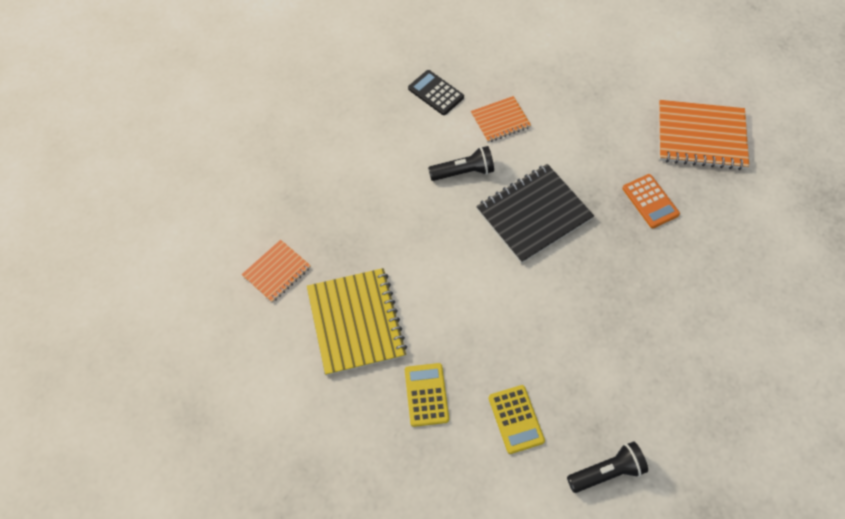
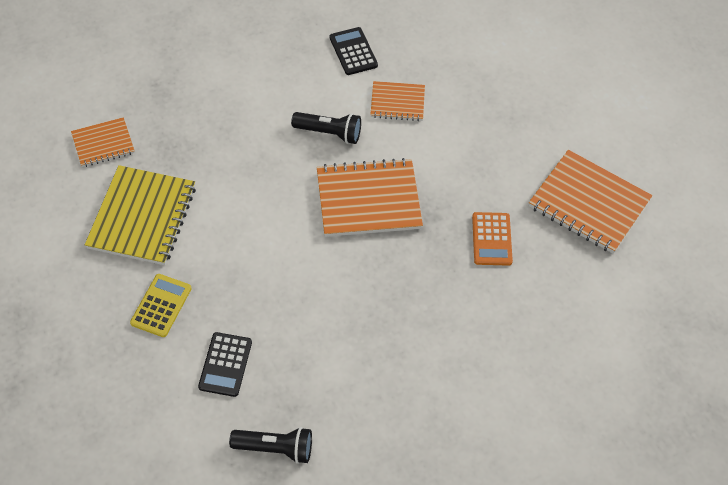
camera: 25 degrees right, 5 degrees down
black notebook [476,164,594,264] -> orange notebook [317,158,423,237]
yellow calculator [489,385,545,454] -> black calculator [198,332,252,397]

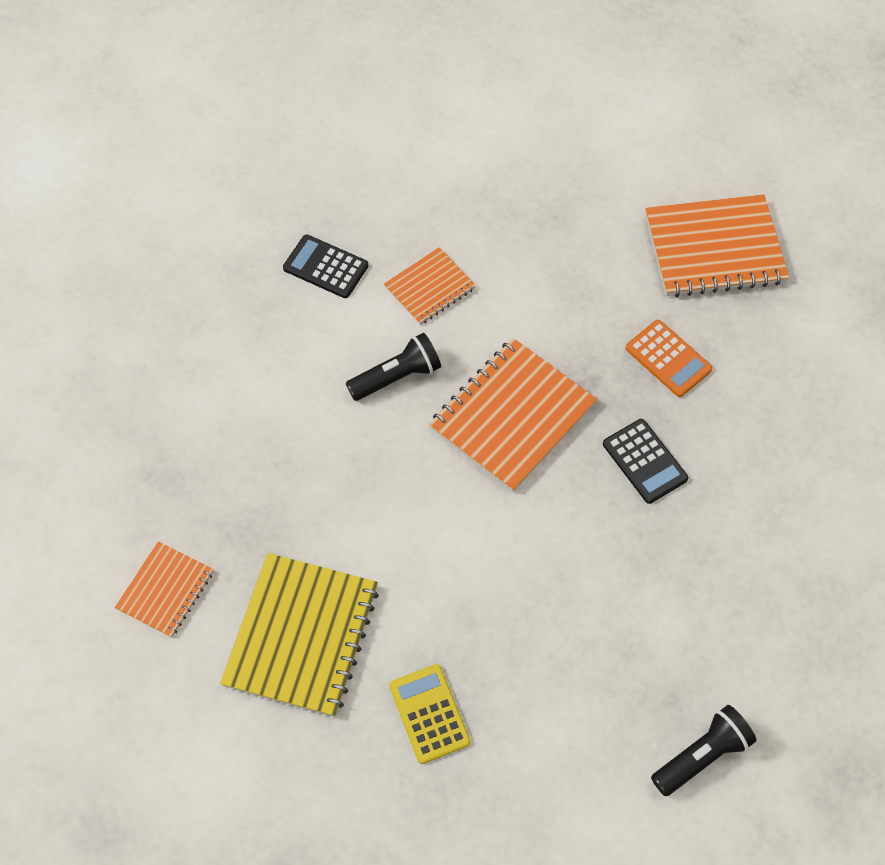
camera: 40 degrees left, 5 degrees up
yellow notebook [85,165,196,265] -> yellow notebook turned 45 degrees clockwise [220,553,379,717]
black calculator [198,332,252,397] -> black calculator moved to [603,419,688,504]

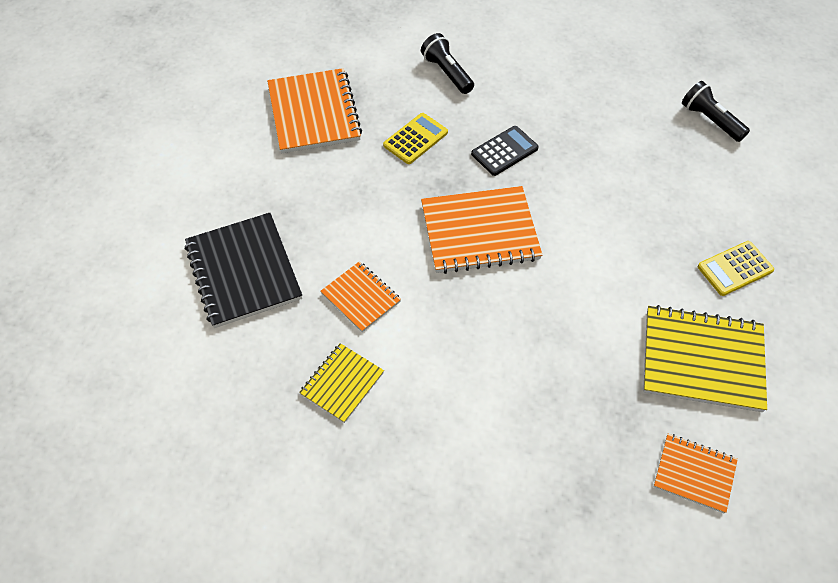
camera: 95 degrees left, 5 degrees down
black calculator [283,234,368,298] -> yellow notebook [299,343,384,423]
black flashlight [346,333,441,401] -> black flashlight moved to [421,33,474,94]
orange notebook [429,338,597,492] -> orange notebook turned 45 degrees counterclockwise [421,186,542,274]
orange calculator [625,320,713,397] -> yellow calculator [383,113,448,164]
none -> black notebook [185,213,302,328]

